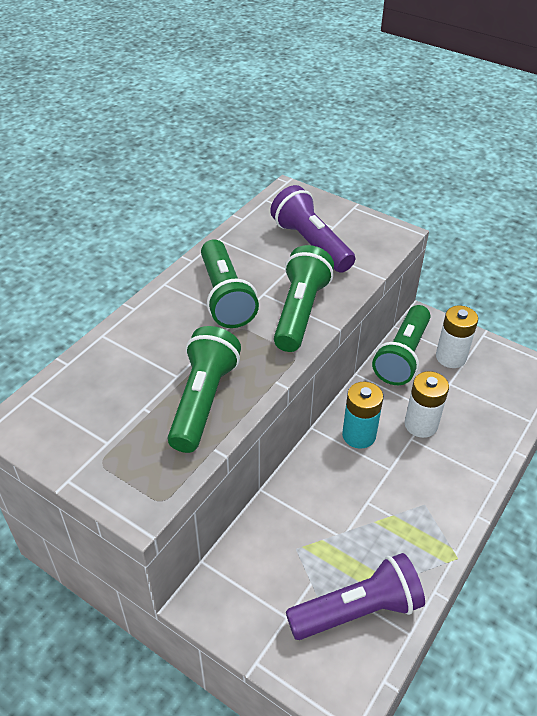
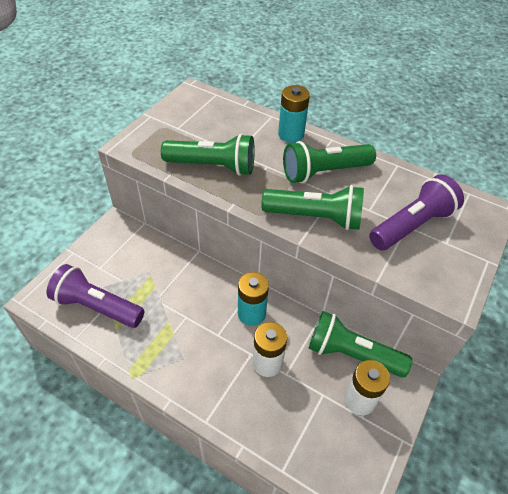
camera: 85 degrees right, 5 degrees up
purple flashlight [286,553,425,640] -> purple flashlight turned 135 degrees clockwise [47,264,145,328]
none -> turquoise battery [278,85,310,143]

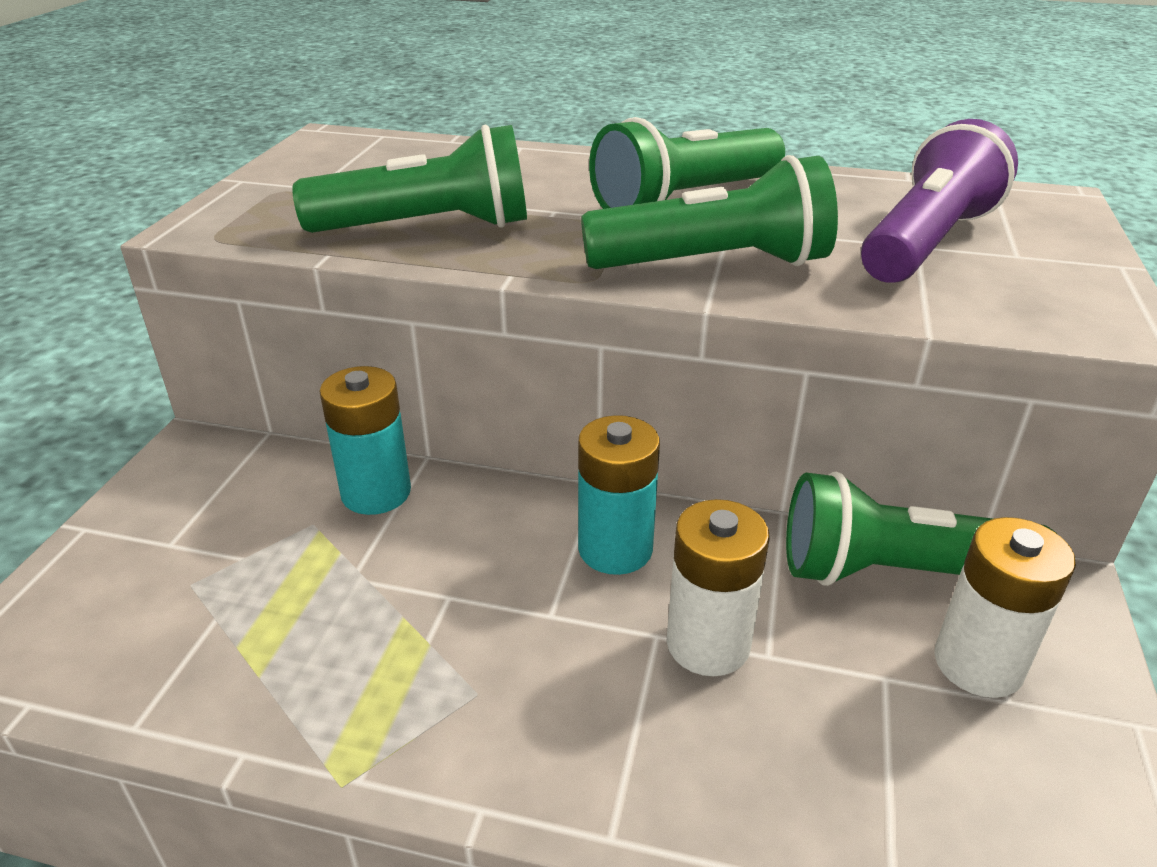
camera: 15 degrees left, 15 degrees down
purple flashlight [47,264,145,328] -> none
turquoise battery [278,85,310,143] -> turquoise battery moved to [319,366,411,515]

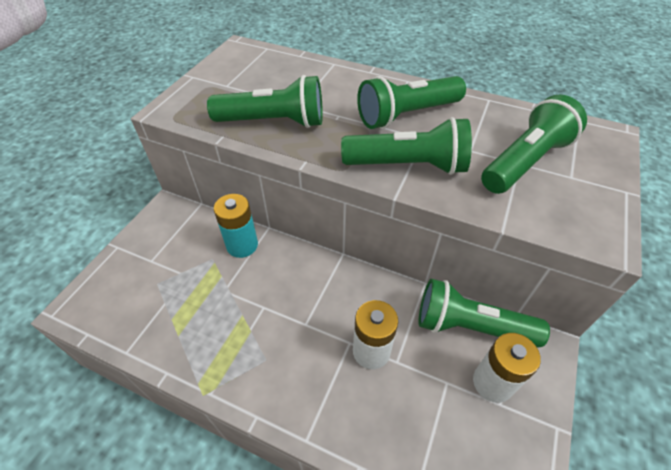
camera: 10 degrees right, 15 degrees up
turquoise battery [578,415,660,575] -> none
purple flashlight [861,119,1018,283] -> green flashlight [481,95,587,194]

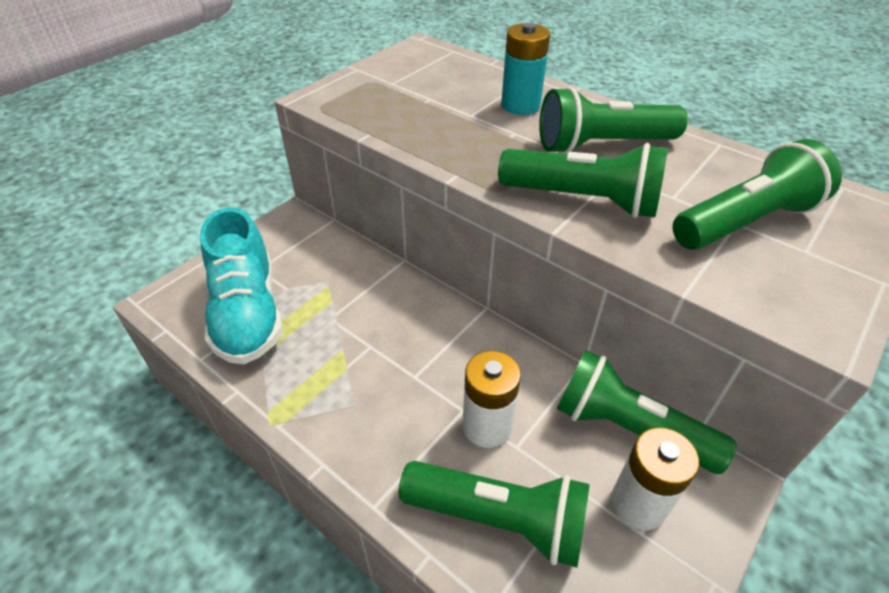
camera: 15 degrees right, 5 degrees down
green flashlight [207,75,323,128] -> green flashlight moved to [399,461,590,568]
turquoise battery [214,194,258,258] -> turquoise battery moved to [501,23,550,115]
none -> turquoise shoe [200,207,283,364]

